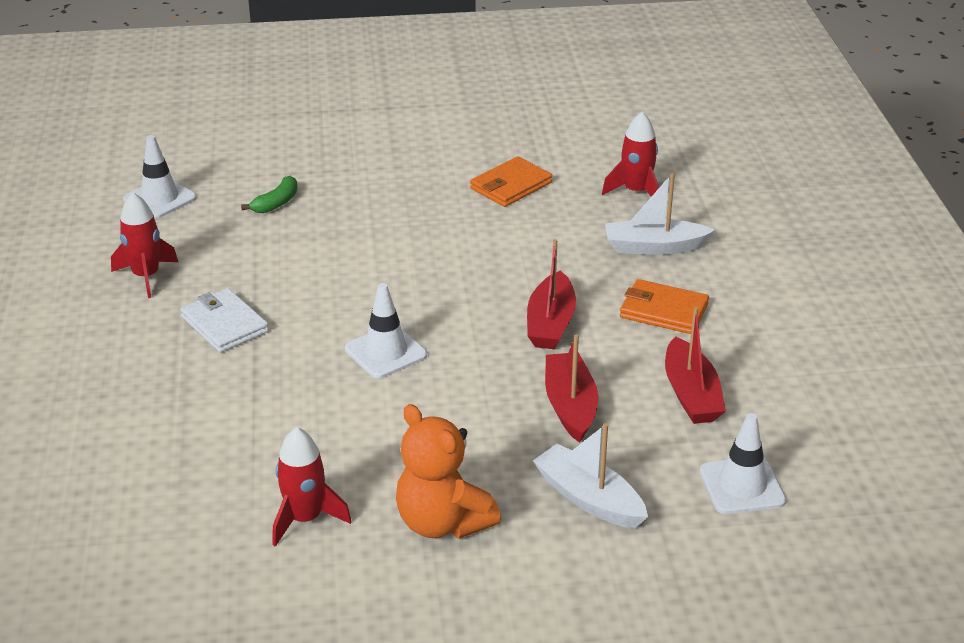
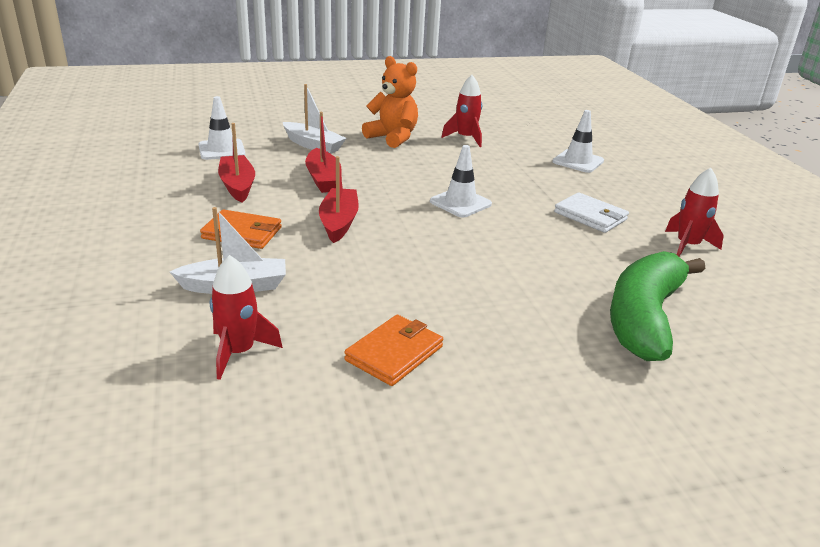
camera: 170 degrees right, 5 degrees down
white traffic cone [123,135,197,219] -> white traffic cone moved to [553,110,604,173]
green banana [241,176,298,213] -> green banana [610,251,705,361], size x2.44

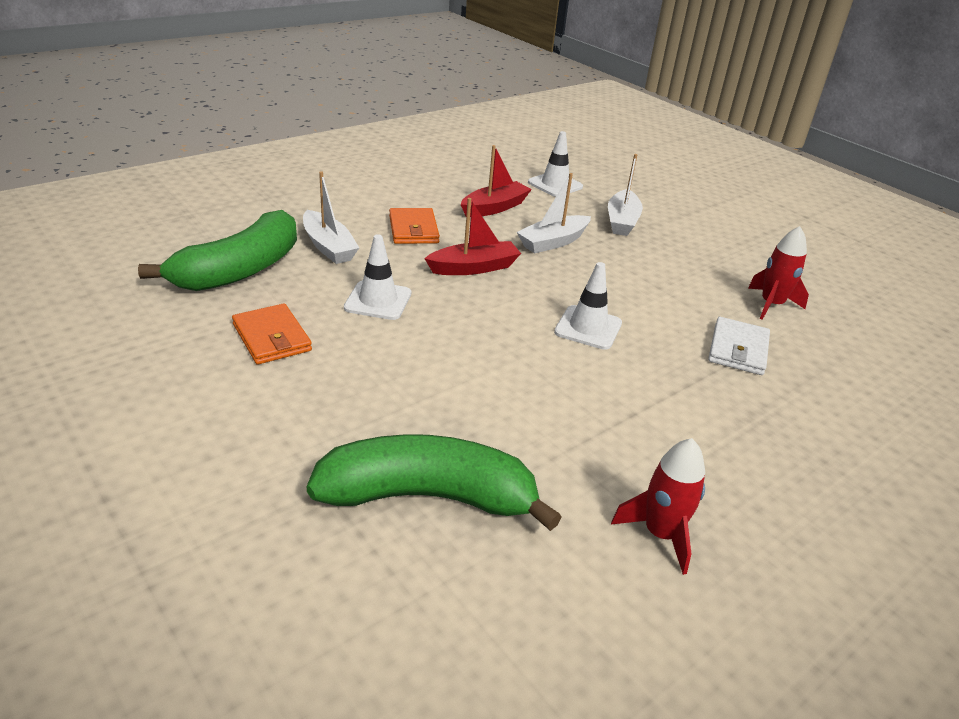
camera: 65 degrees right, 5 degrees up
red rocket [210,255,283,380] -> green banana [138,210,297,291]
red boat [305,112,342,193] -> white boat [517,173,591,253]
orange wallet [344,315,443,386] -> orange wallet turned 45 degrees clockwise [232,303,312,365]
orange teddy bear [362,56,418,148] -> none
white traffic cone [553,110,604,173] -> white traffic cone moved to [344,234,411,320]
white wallet [554,192,629,233] -> white wallet moved to [708,317,770,375]

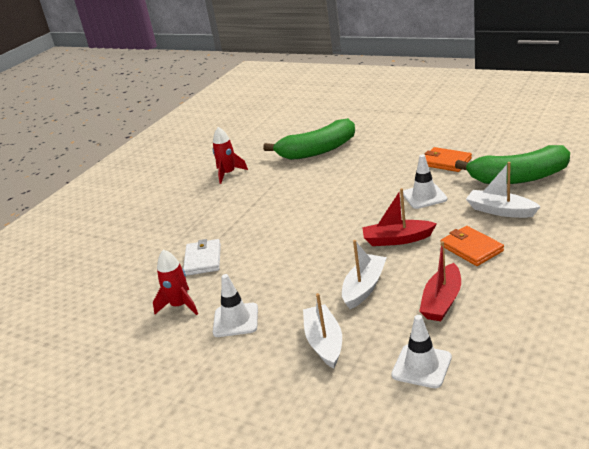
camera: 165 degrees right, 5 degrees down
green banana [138,210,297,291] -> green banana turned 105 degrees counterclockwise [455,145,570,184]
red boat [424,198,521,275] -> red boat turned 45 degrees clockwise [362,188,437,246]
white traffic cone [554,262,622,350] -> white traffic cone moved to [213,274,258,337]

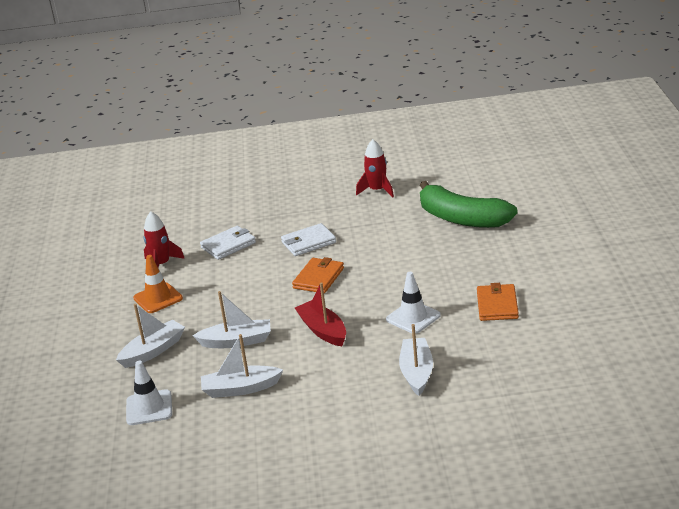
camera: 55 degrees right, 0 degrees up
white traffic cone [213,274,258,337] -> orange traffic cone [133,255,183,313]
red boat [419,241,461,321] -> white boat [201,334,283,398]
orange wallet [440,226,504,266] -> orange wallet moved to [292,257,344,293]
green banana [455,145,570,184] -> none
none -> white wallet [281,223,336,256]

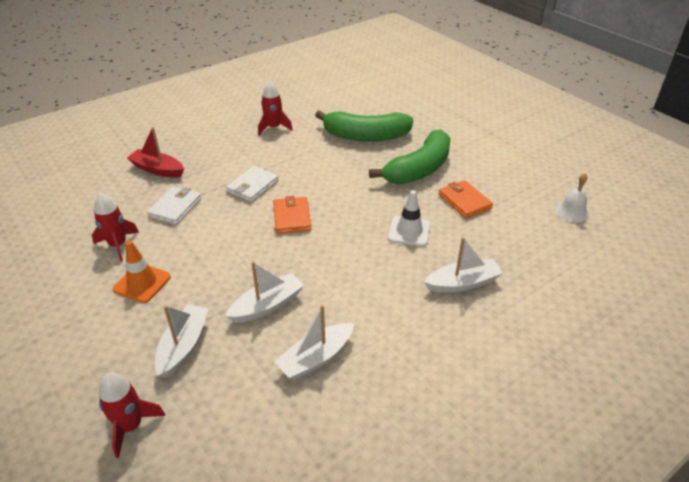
camera: 35 degrees left, 10 degrees up
white traffic cone [126,361,172,425] -> none
red boat [295,282,346,346] -> red boat moved to [127,127,184,178]
white boat [399,324,433,396] -> white boat turned 105 degrees clockwise [424,237,503,293]
none -> red rocket [99,372,165,458]
none -> green banana [369,129,451,184]
none -> white bell [556,173,589,223]

